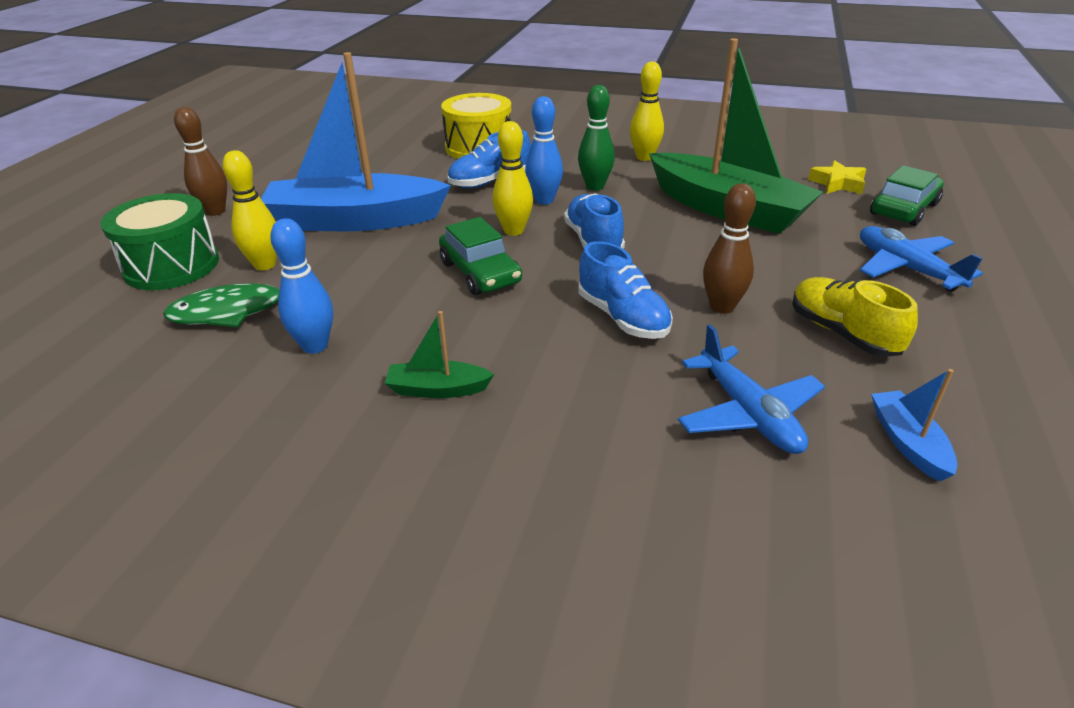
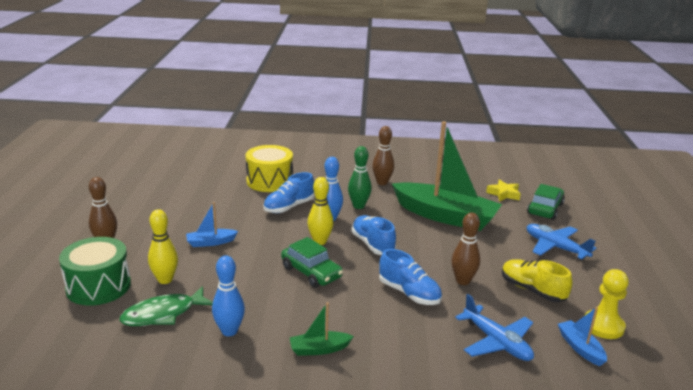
camera: 15 degrees left, 10 degrees down
blue boat [261,52,451,231] -> blue boat [186,202,238,247], size x0.42
yellow bowling pin [630,62,664,161] -> brown bowling pin [372,126,394,185]
none -> yellow pawn [584,269,629,339]

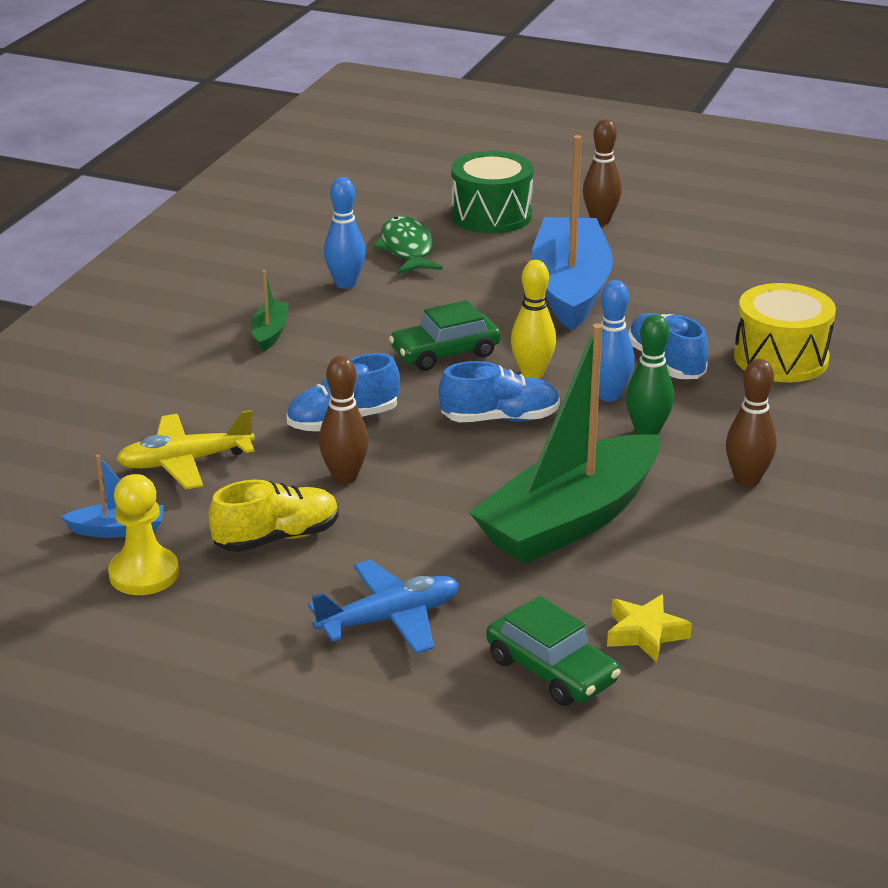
camera: 110 degrees right, 5 degrees up
yellow bowling pin [148,209,178,284] -> none
blue boat [186,202,238,247] -> blue boat [531,135,613,331], size x2.40
blue plane [455,294,534,361] -> yellow plane [116,410,255,489]

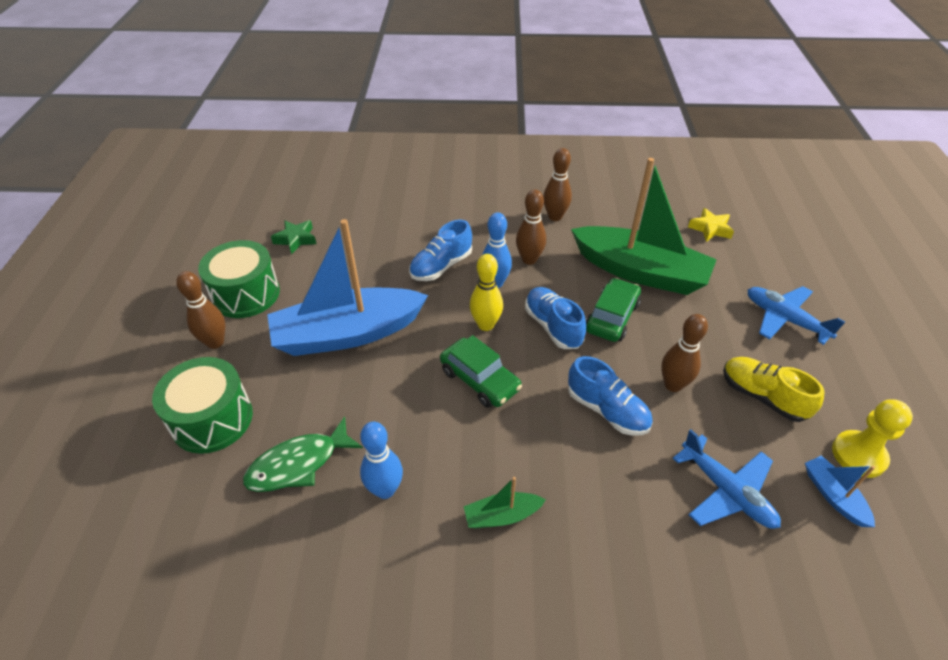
camera: 110 degrees left, 15 degrees up
yellow plane [116,410,255,489] -> blue plane [673,429,781,529]
green car [486,596,621,706] -> green car moved to [586,278,641,342]
green bowling pin [626,314,674,435] -> brown bowling pin [516,189,546,265]
yellow drum [734,283,836,382] -> none
none -> green drum [198,240,280,318]
none -> green star [271,220,317,254]

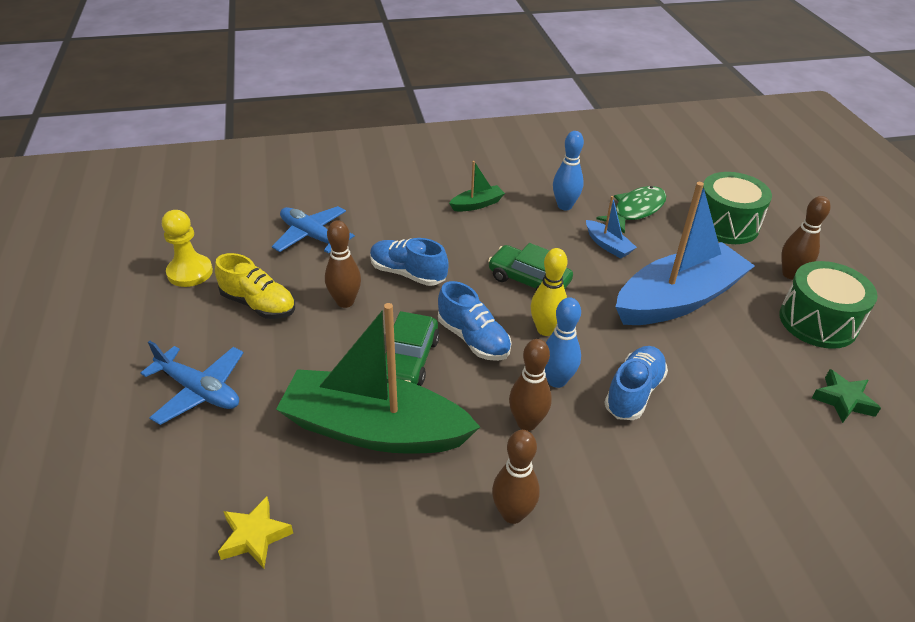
camera: 165 degrees right, 5 degrees down
blue boat [805,455,875,527] -> blue boat moved to [586,196,637,259]

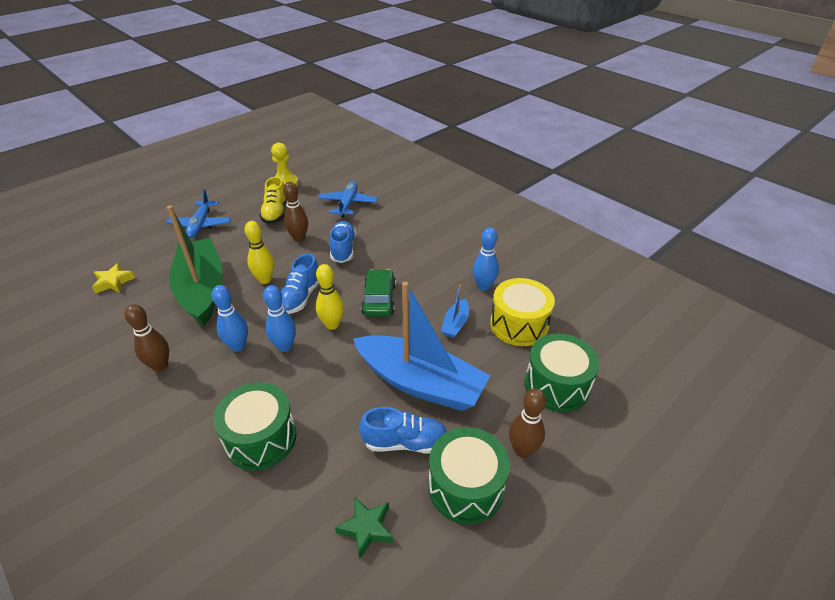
camera: 60 degrees right, 0 degrees up
green car [385,311,440,386] -> yellow bowling pin [245,221,274,284]
green boat [449,161,505,212] -> none
brown bowling pin [509,339,552,431] -> blue bowling pin [212,285,248,352]
green fish [596,186,666,234] -> yellow drum [490,278,555,346]
blue shoe [604,346,668,420] -> blue shoe moved to [359,407,447,453]
none -> green drum [213,382,297,470]

